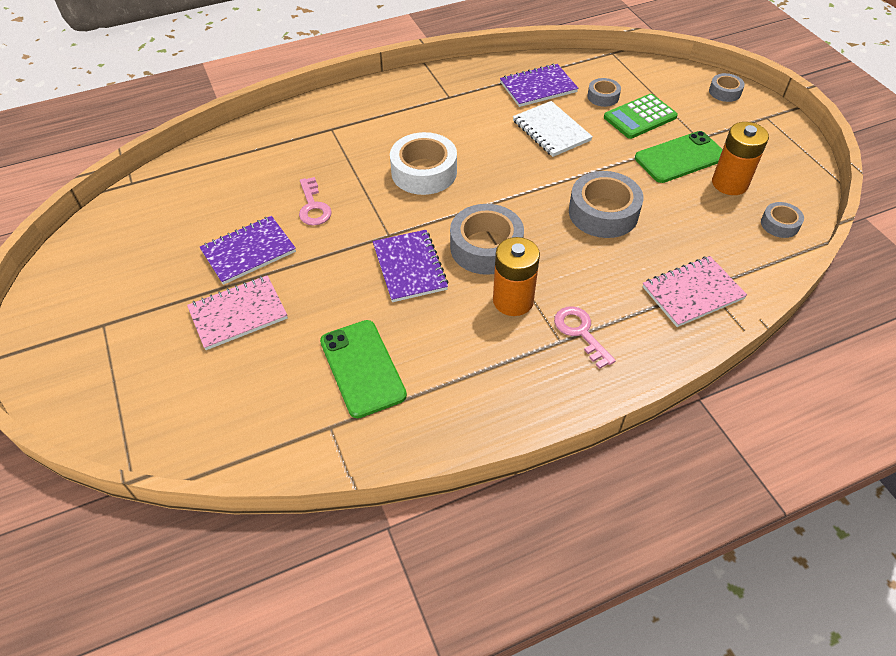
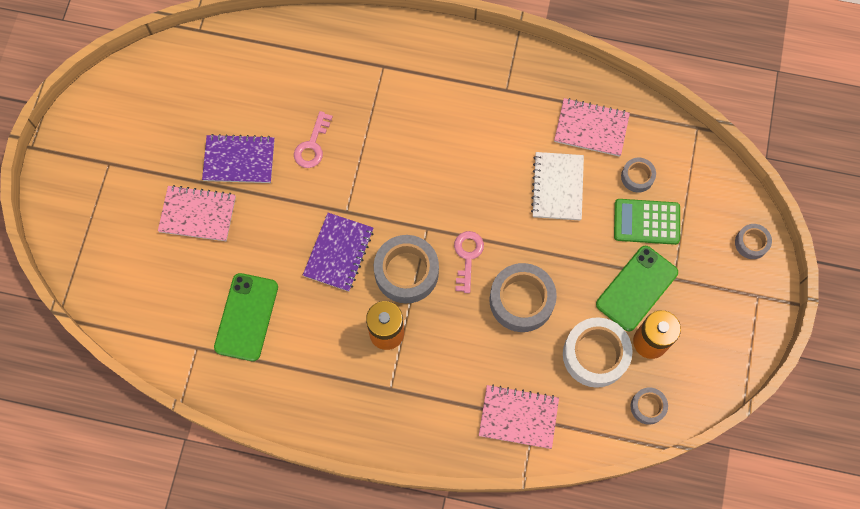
camera: 35 degrees right, 20 degrees up
white tape [390,132,457,195] -> white tape moved to [563,317,633,388]
purple notebook [500,64,578,107] -> pink notebook [554,98,630,157]
pink key [554,306,616,369] -> pink key moved to [454,231,484,293]
green phone [635,131,723,183] -> green phone turned 60 degrees counterclockwise [596,246,678,332]

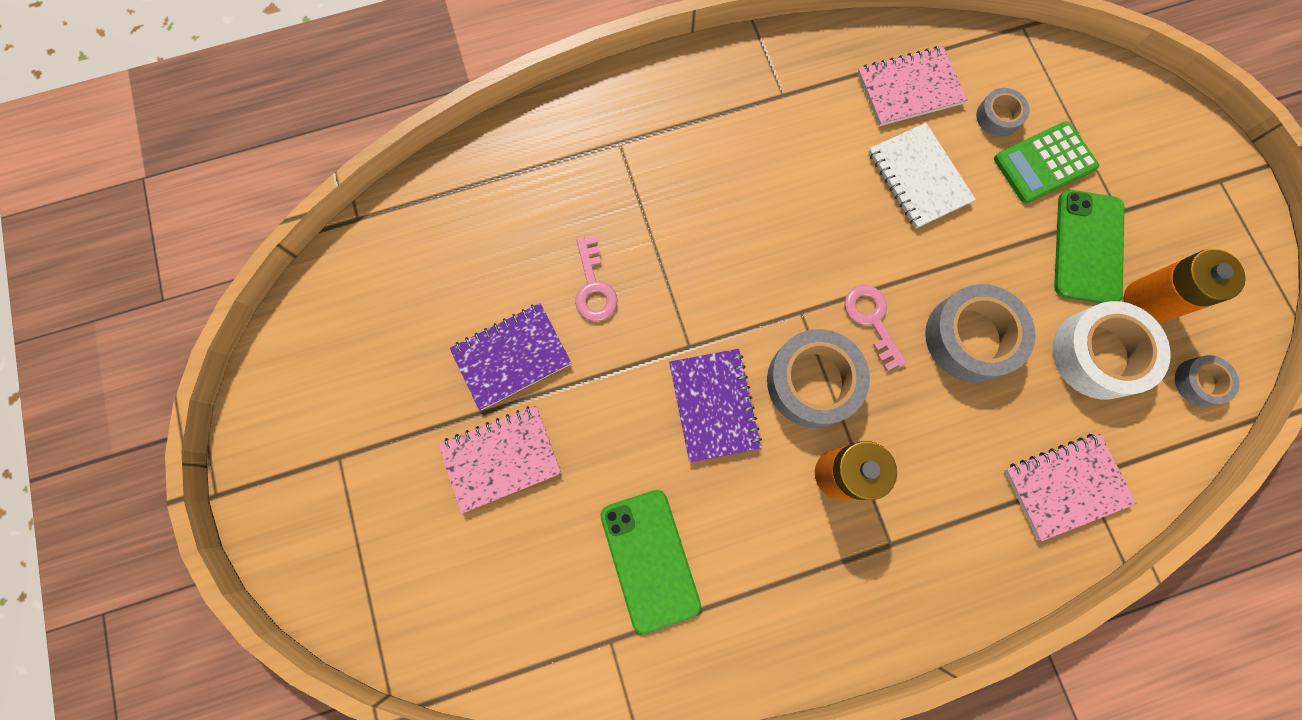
camera: 30 degrees left, 5 degrees up
grey tape [735,224,772,259] -> none

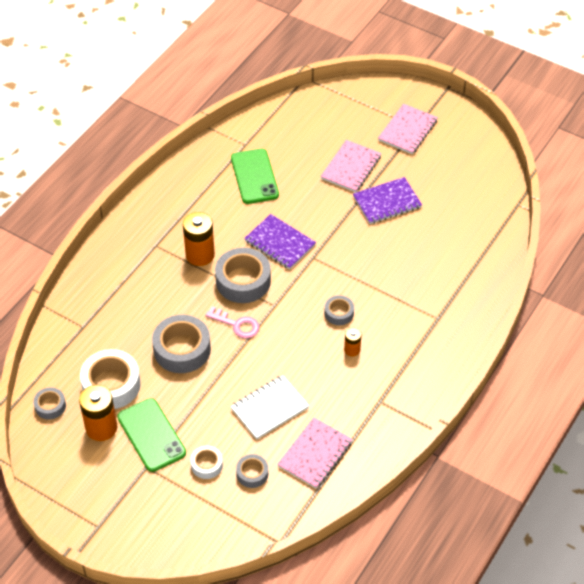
camera: 140 degrees right, 25 degrees down
purple notebook [450,303,571,410] -> purple notebook turned 45 degrees clockwise [353,177,422,224]
pink key [575,236,618,321] -> none
green phone [601,490,701,634] -> green phone turned 45 degrees clockwise [231,148,279,204]
white notebook [868,123,976,229] -> white notebook turned 60 degrees counterclockwise [230,375,309,440]
green calculator [994,121,1099,204] -> white tape [190,446,223,479]
pink notebook [1004,434,1137,541] -> pink notebook moved to [378,104,438,154]
none -> grey tape [324,295,354,325]
none -> orange battery [344,328,361,356]

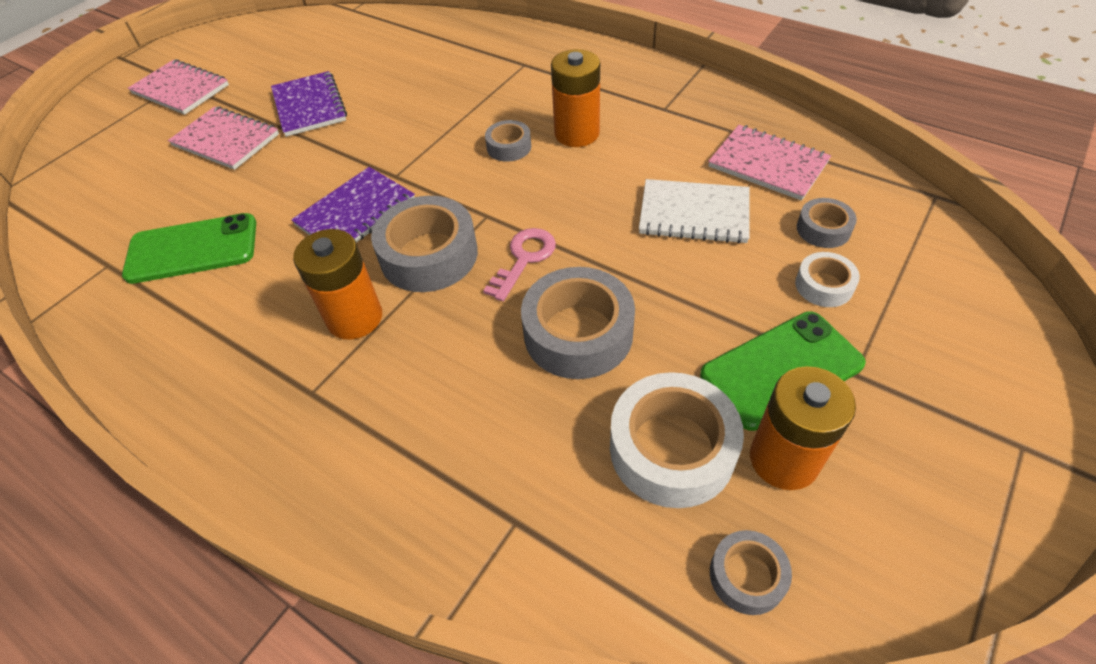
camera: 85 degrees left, 0 degrees up
white notebook [230,375,309,440] -> white notebook turned 45 degrees counterclockwise [639,179,750,244]
orange battery [344,328,361,356] -> orange battery [551,49,600,147], size x1.89

